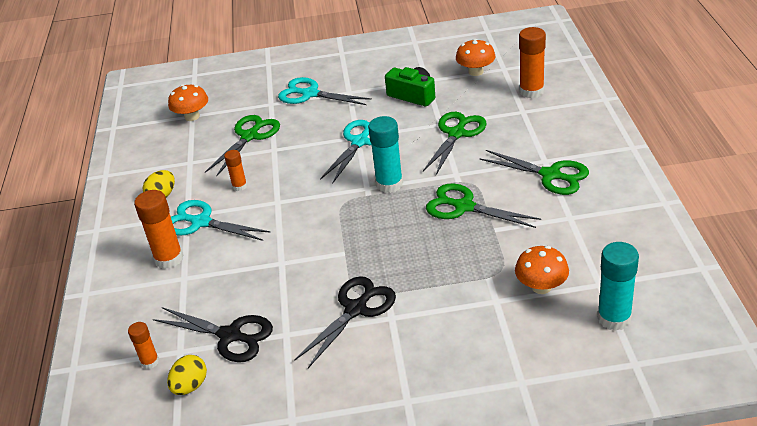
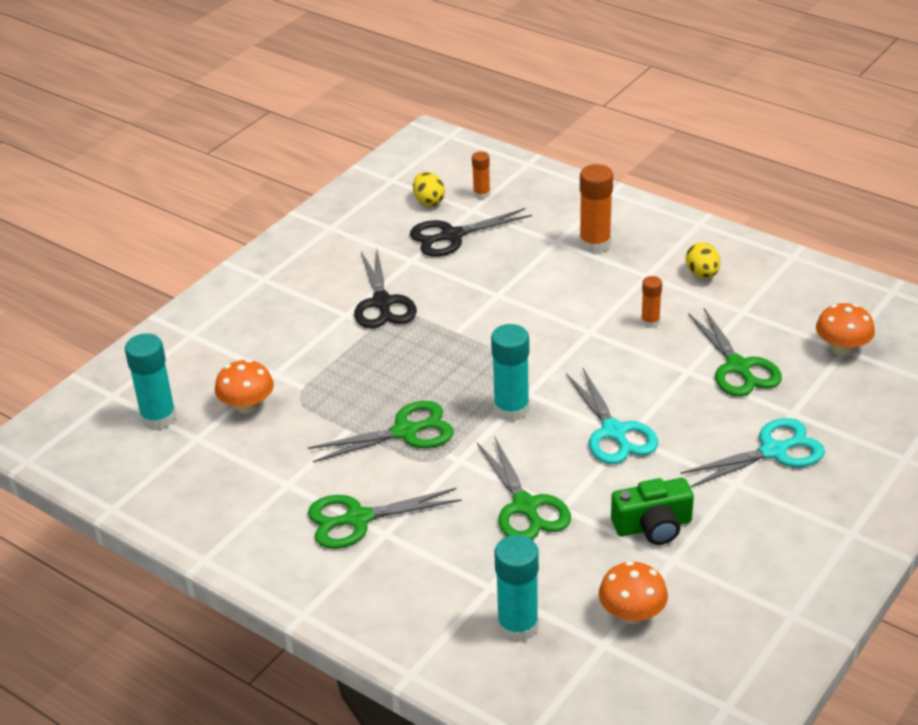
camera: 130 degrees right, 0 degrees up
turquoise scissors [171,200,271,241] -> none
orange glue stick [519,27,546,98] -> turquoise glue stick [495,535,539,642]

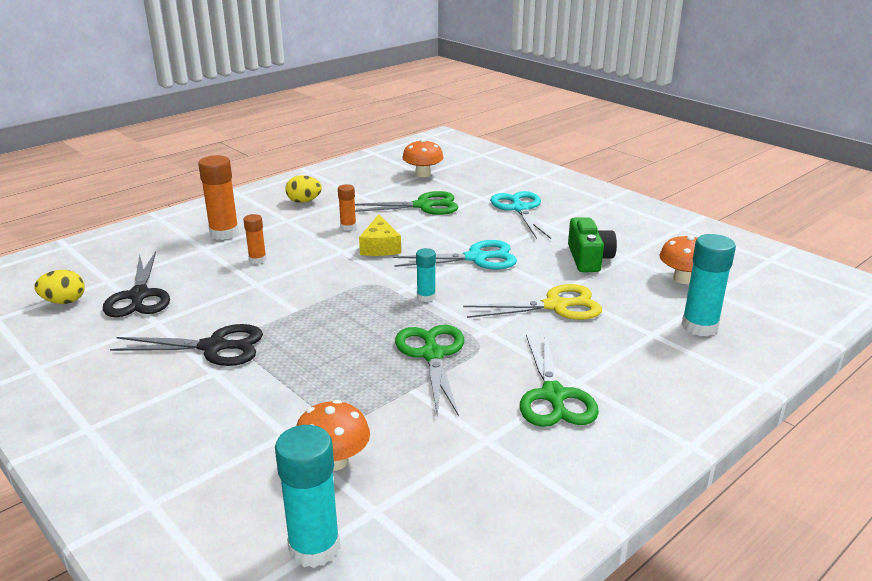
camera: 80 degrees left, 10 degrees down
orange glue stick [472,151,490,199] -> orange glue stick moved to [243,214,266,264]
green scissors [477,436,571,540] -> yellow scissors [463,284,602,320]
turquoise glue stick [491,324,529,421] -> turquoise glue stick [416,248,436,302], size x0.56
none -> yellow cheese [359,214,401,256]

